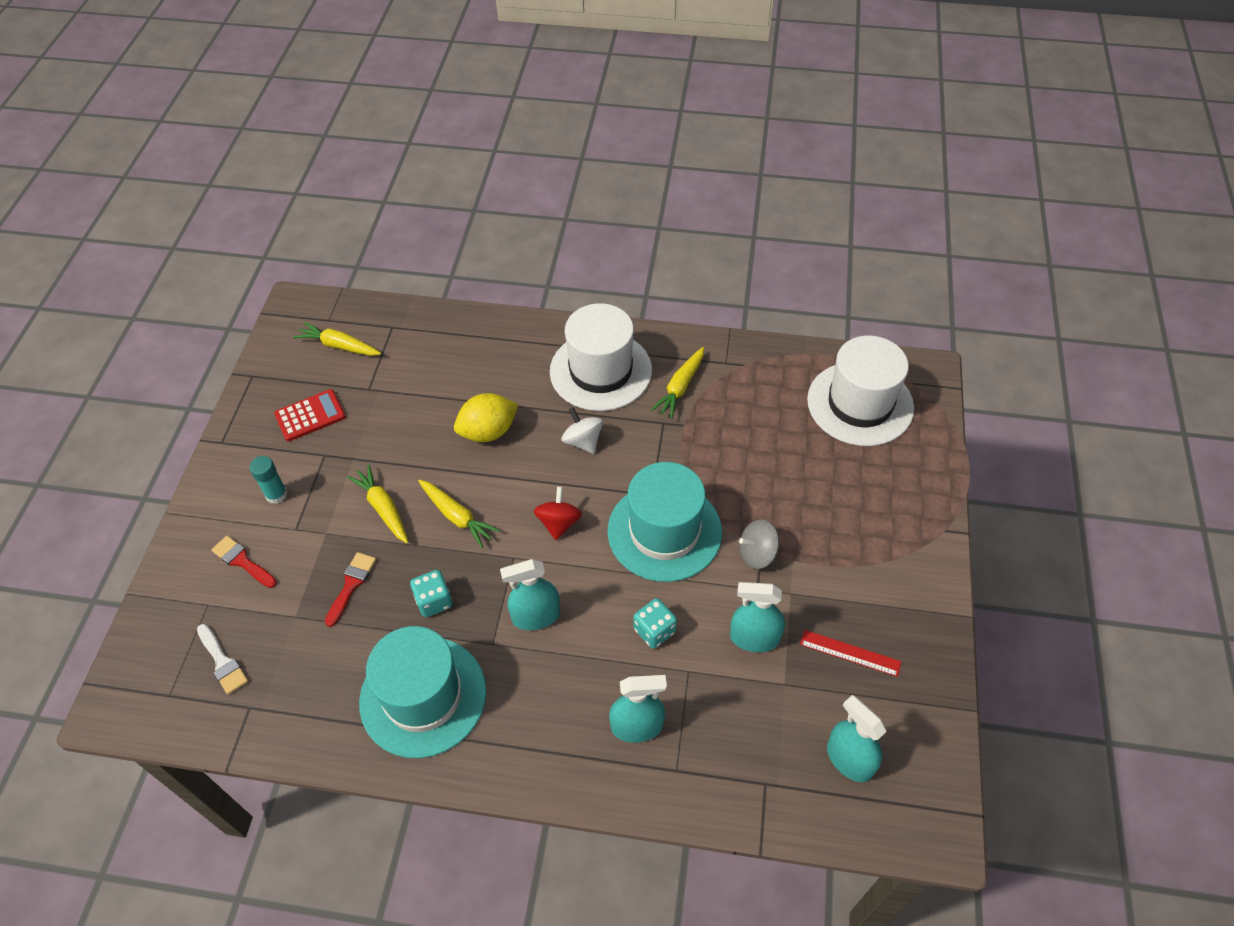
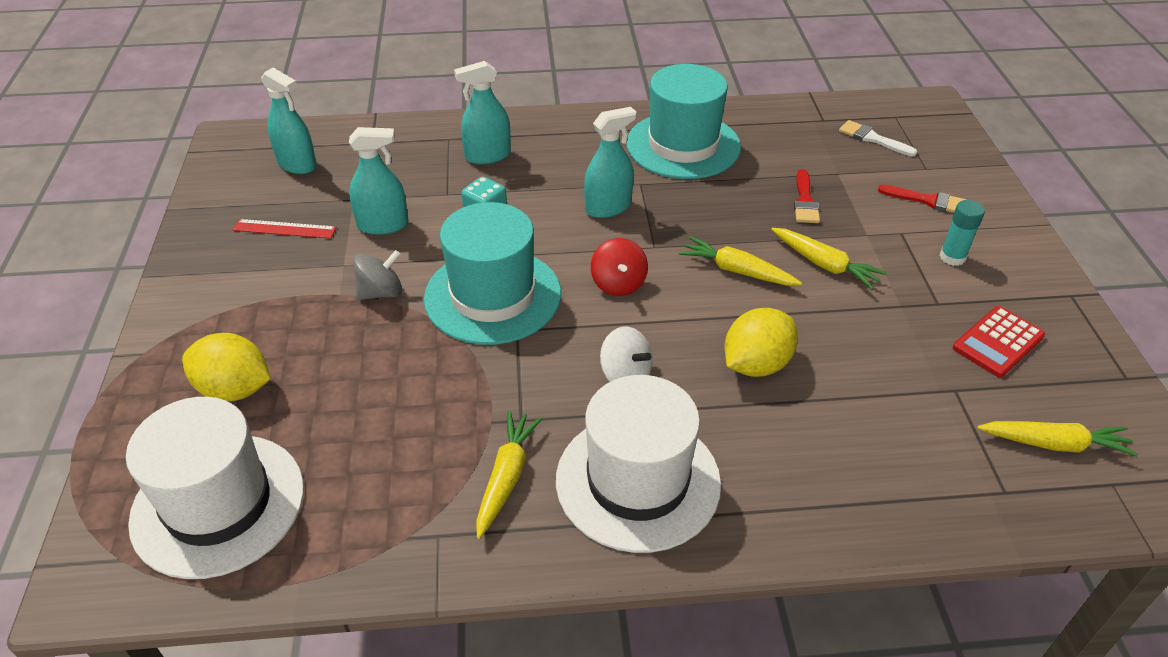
camera: 165 degrees right, 10 degrees down
turquoise dice [410,570,452,617] -> none
none -> yellow lemon [182,333,271,402]

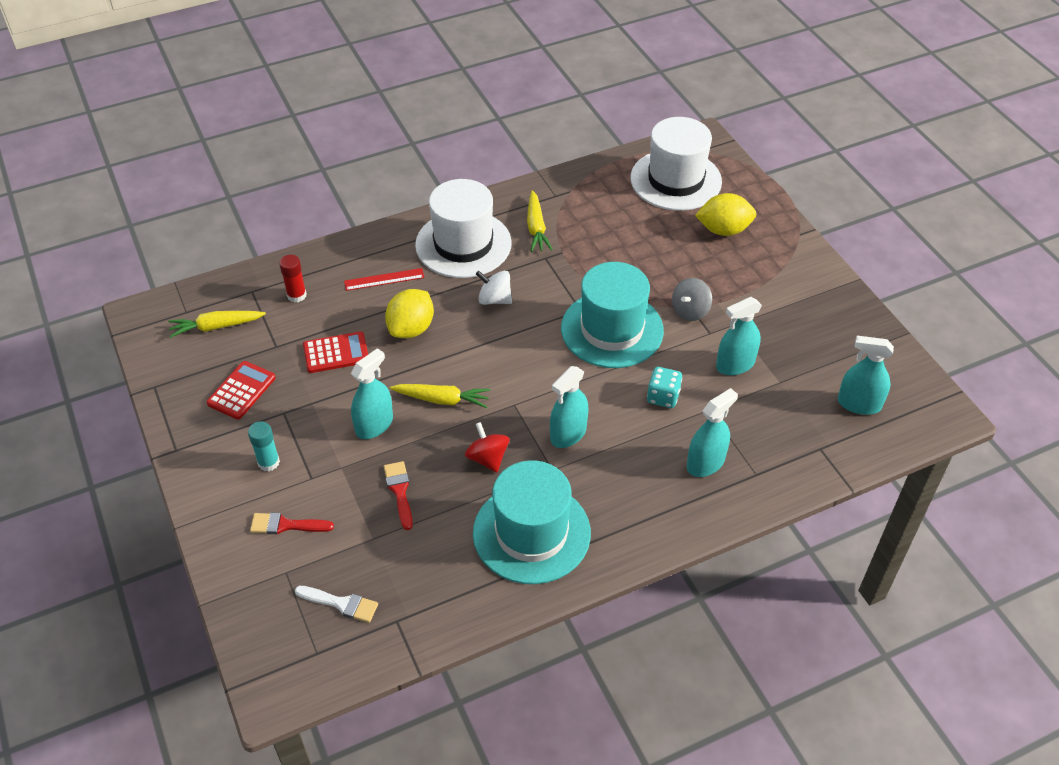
camera: 160 degrees right, 5 degrees up
red ruler [233,219,337,239] -> red ruler moved to [344,268,424,291]
red spinning top [591,238,648,296] -> red spinning top moved to [465,422,509,472]
yellow carrot [771,228,887,290] -> turquoise spray bottle [351,348,393,439]
none -> red glue stick [279,255,307,303]
none -> red calculator [303,331,368,373]

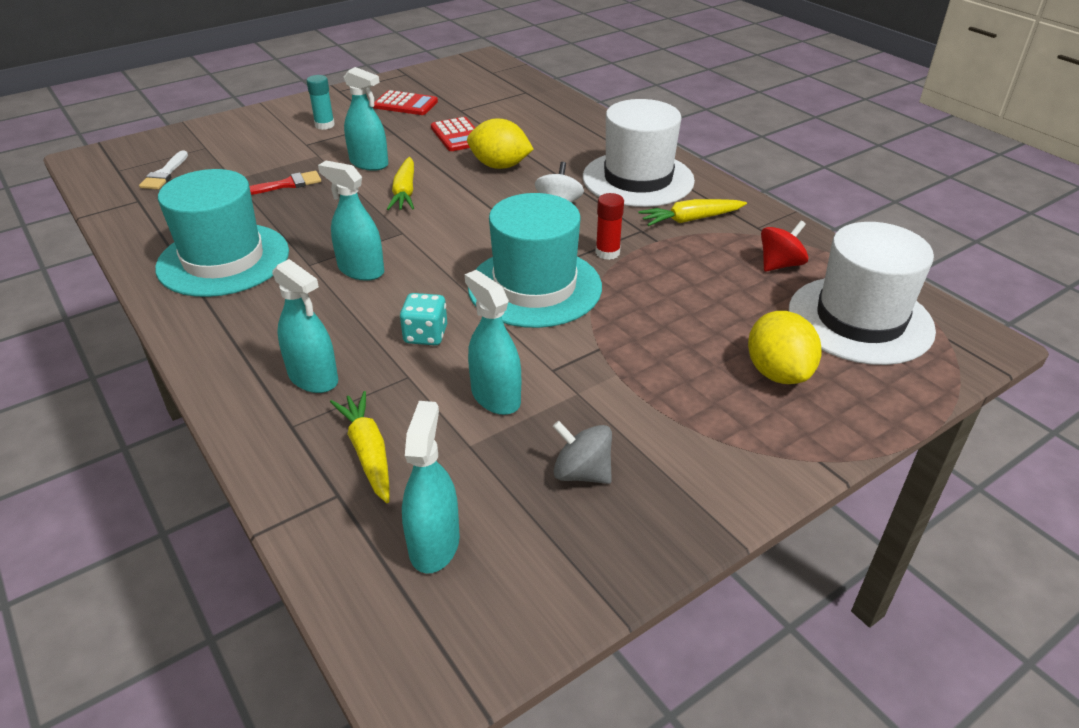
camera: 80 degrees right, 10 degrees down
yellow carrot [168,311,266,338] -> yellow carrot moved to [330,391,390,503]
red brush [250,512,334,534] -> none
red glue stick [279,255,307,303] -> red glue stick moved to [595,193,624,260]
red ruler [344,268,424,291] -> none
red spinning top [465,422,509,472] -> red spinning top moved to [761,221,808,272]
grey spinning top [672,278,712,321] -> grey spinning top moved to [553,421,612,484]

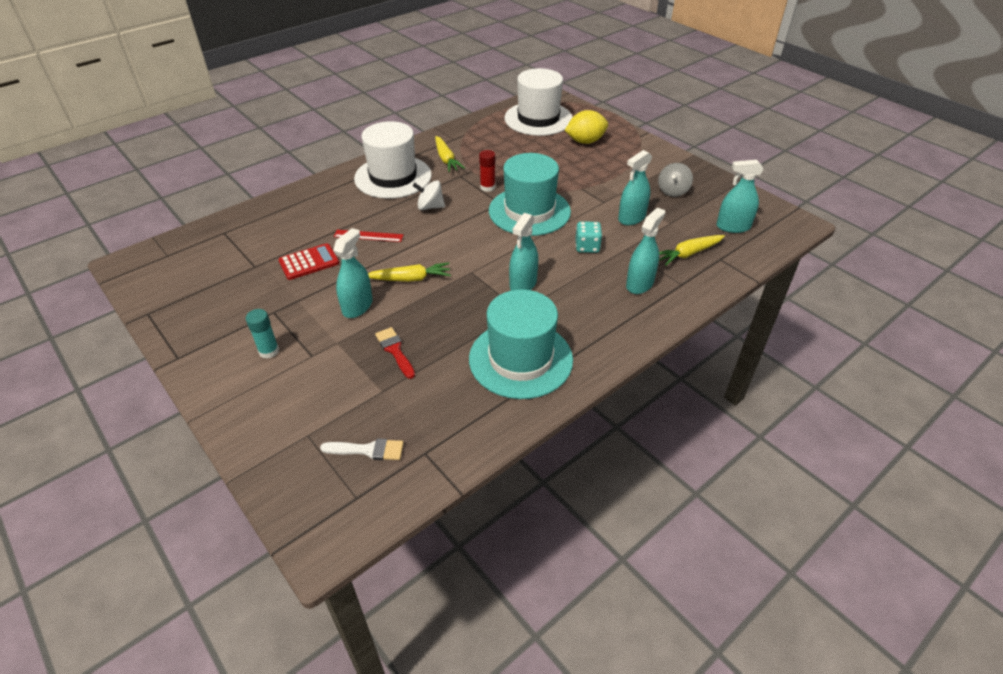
camera: 95 degrees left, 5 degrees up
red calculator [373,90,438,115] -> none
yellow lemon [467,118,534,169] -> red ruler [334,230,404,242]
red spinning top [761,221,808,272] -> none

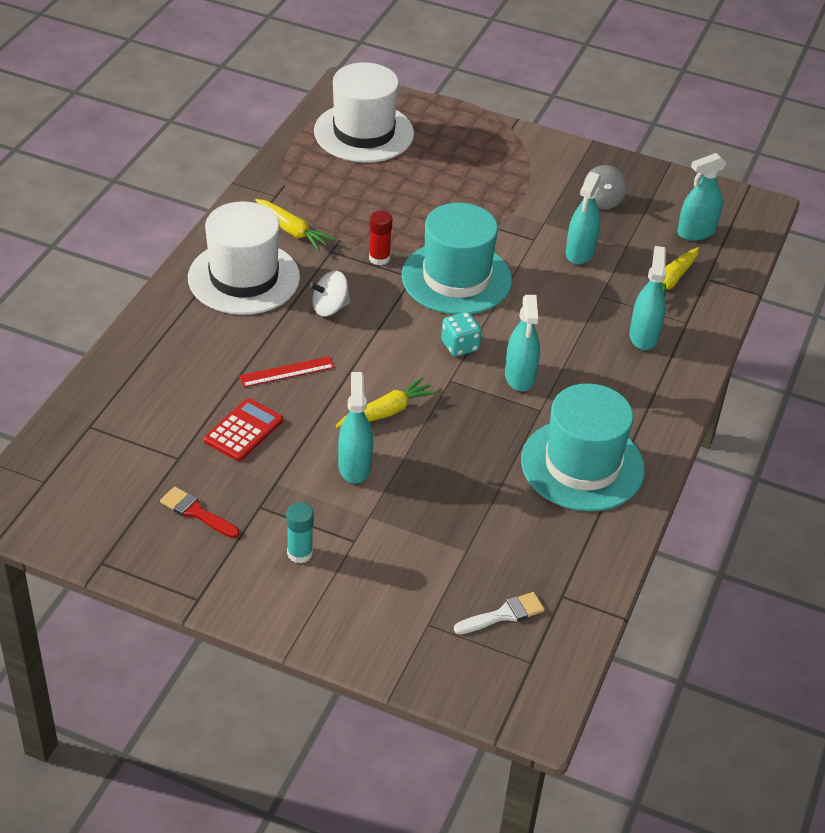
camera: 30 degrees left, 0 degrees up
red brush [375,327,415,379] -> red brush moved to [160,487,239,538]
yellow lemon [565,110,608,144] -> none
turquoise dice [575,221,602,253] -> turquoise dice moved to [441,312,482,357]

